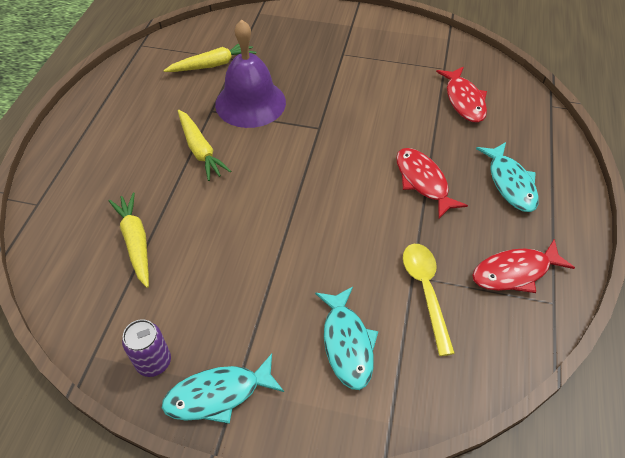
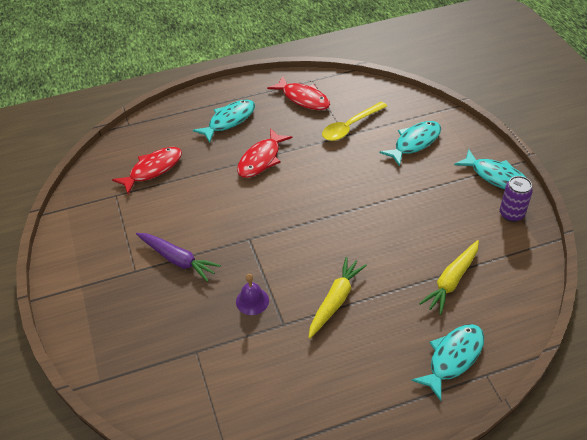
camera: 120 degrees left, 5 degrees down
yellow carrot [163,44,256,72] -> none
purple bell [215,19,286,128] -> purple bell [236,274,269,315], size x0.44
none -> purple carrot [136,233,221,282]
none -> turquoise fish [411,324,484,401]

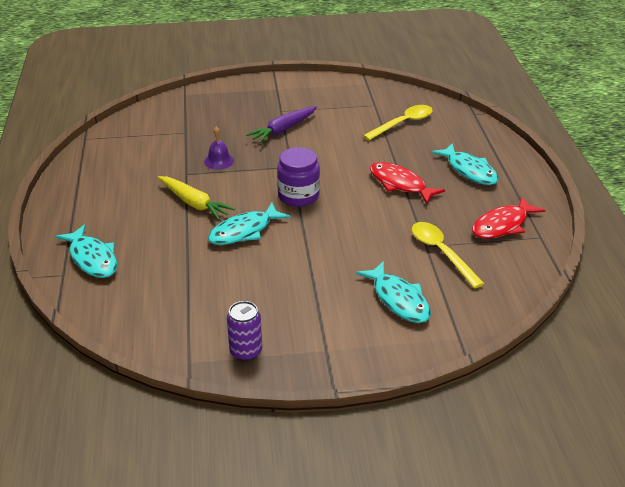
camera: 100 degrees right, 10 degrees down
red fish [112,147,182,194] -> yellow spoon [363,105,433,140]
yellow carrot [419,240,479,315] -> none
turquoise fish [454,149,527,189] -> turquoise fish moved to [208,202,291,245]
none -> purple jar [277,147,320,207]

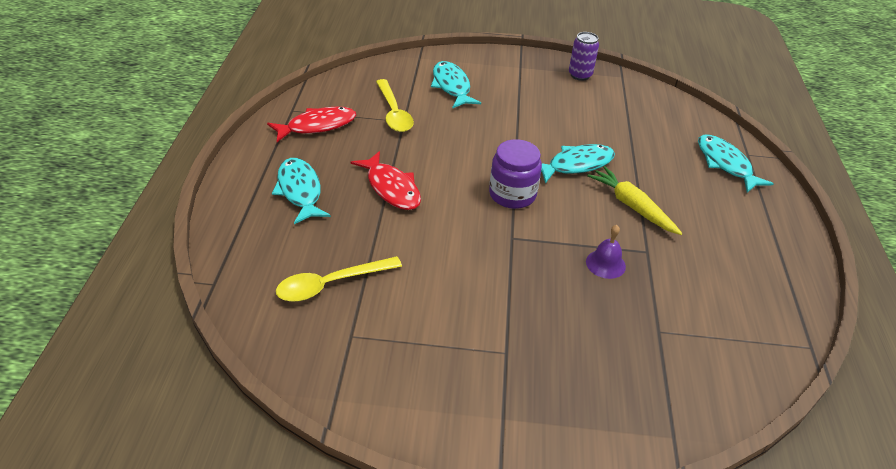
camera: 170 degrees left, 5 degrees up
purple carrot [246,106,317,143] -> none

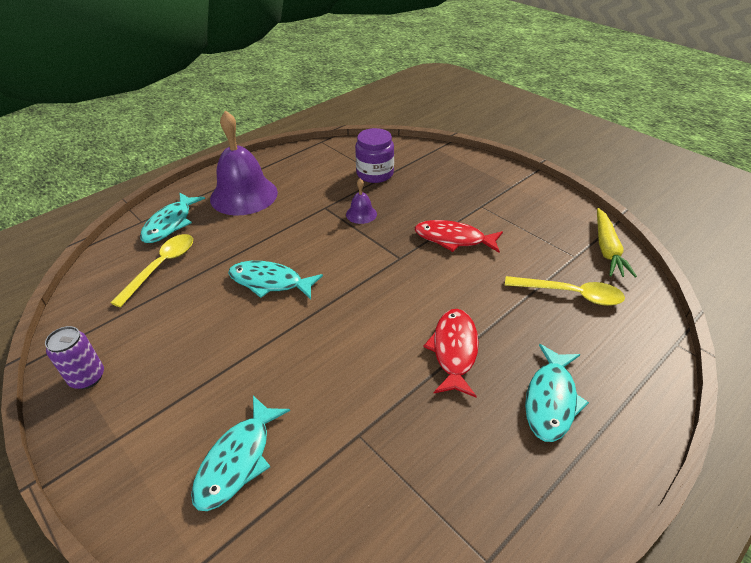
camera: 135 degrees left, 0 degrees up
red fish [267,107,356,142] -> red fish moved to [415,220,503,253]
yellow spoon [376,79,414,132] -> yellow spoon moved to [111,234,193,307]
purple jar [489,139,542,209] -> purple jar moved to [355,128,394,183]
yellow carrot [587,166,682,235] -> yellow carrot moved to [597,208,637,277]
none -> purple bell [210,110,278,215]

